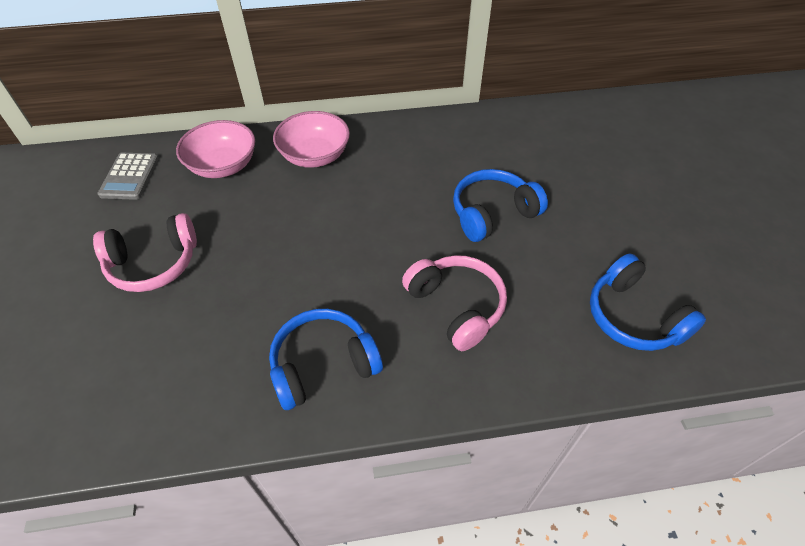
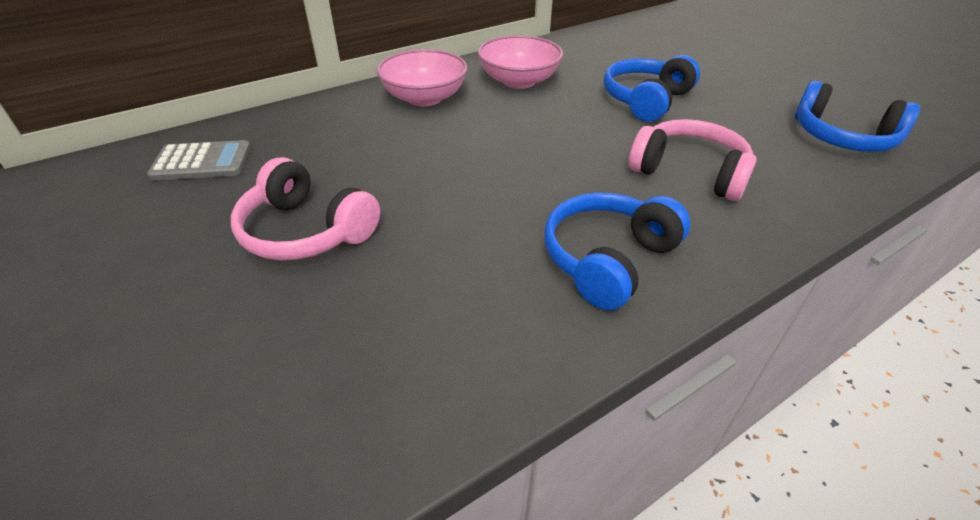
camera: 25 degrees left, 10 degrees down
pink headphones [93,213,197,292] -> pink headphones turned 75 degrees clockwise [231,157,380,261]
grey calculator [97,153,159,200] -> grey calculator turned 75 degrees counterclockwise [147,140,251,180]
pink bowl [176,120,255,178] -> pink bowl moved to [478,35,563,89]

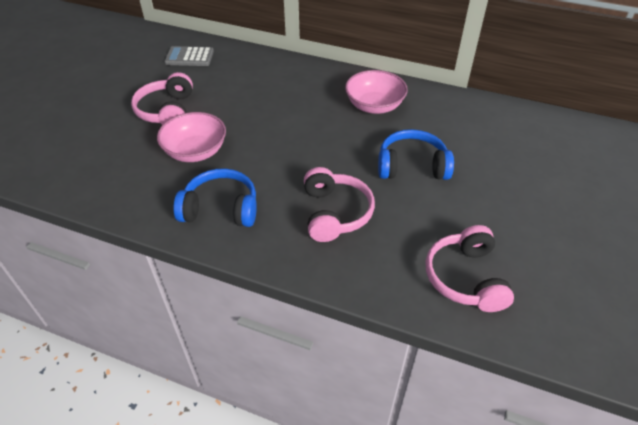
camera: 55 degrees right, 5 degrees up
grey calculator [147,140,251,180] -> grey calculator turned 135 degrees clockwise [164,46,214,66]
pink bowl [376,49,467,107] -> pink bowl moved to [157,112,226,162]
blue headphones [795,80,920,152] -> pink headphones [426,225,514,312]

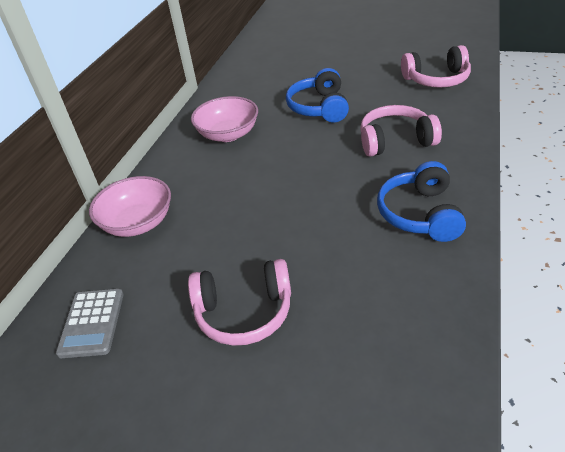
camera: 90 degrees left, 5 degrees down
pink bowl [157,112,226,162] -> pink bowl moved to [89,176,171,237]

